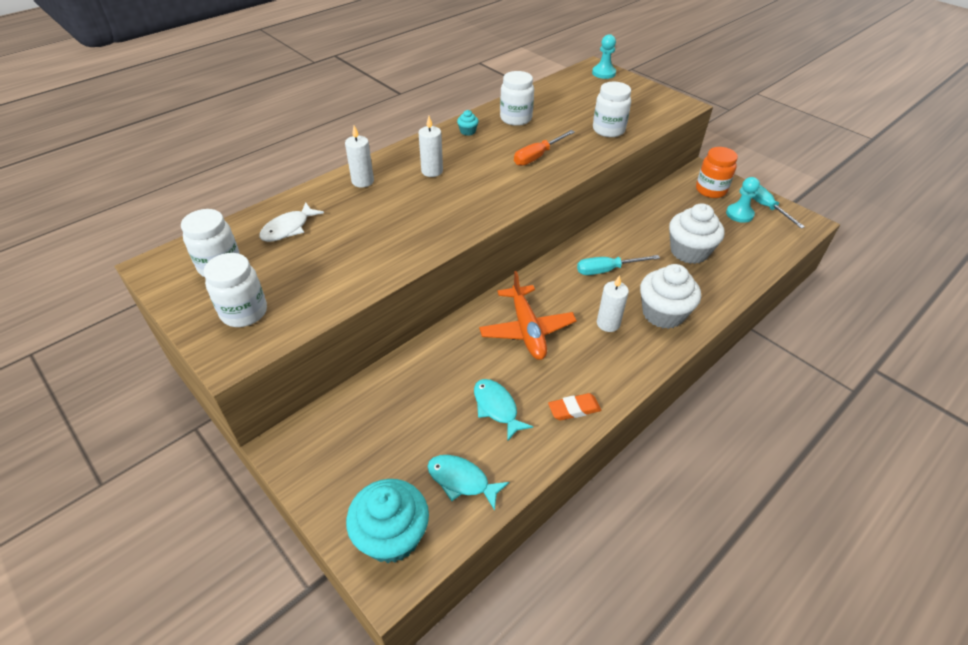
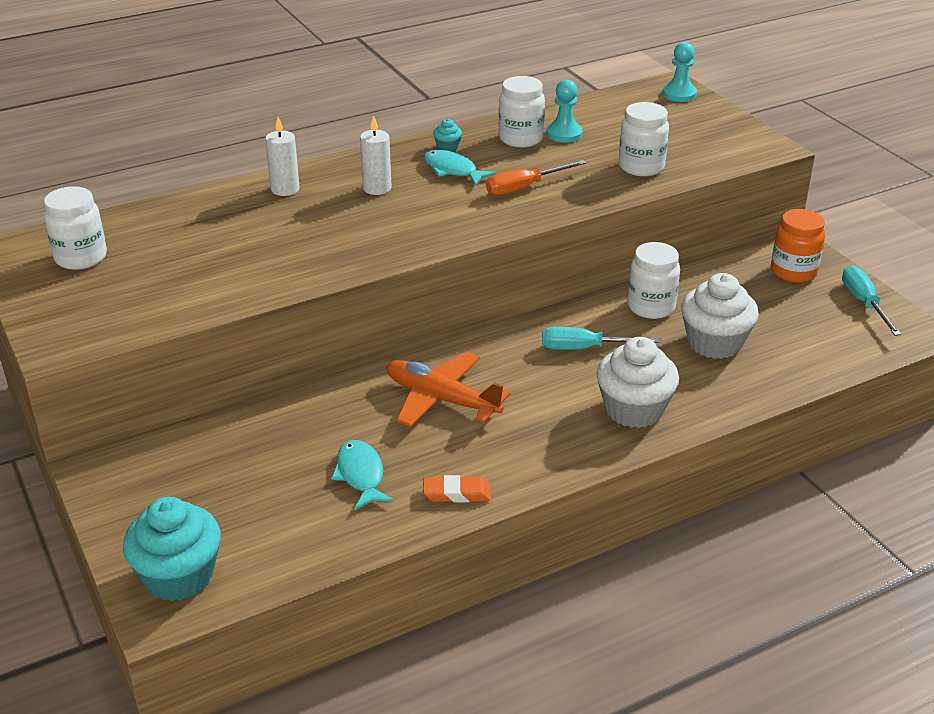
camera: 15 degrees right, 10 degrees down
white jar [203,253,267,327] -> white jar moved to [627,242,680,319]
white fish [259,202,324,242] -> none
turquoise fish [427,455,509,511] -> turquoise fish moved to [424,150,496,186]
orange plane [479,271,577,360] -> orange plane turned 120 degrees clockwise [387,352,510,427]
white candle [597,275,629,332] -> none
turquoise pawn [726,177,760,223] -> turquoise pawn moved to [546,79,583,143]

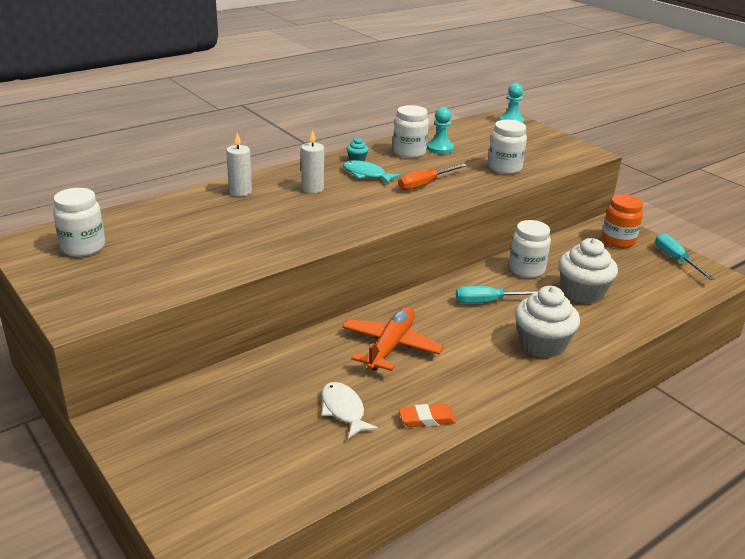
camera: 10 degrees left, 5 degrees down
turquoise cupcake [123,497,221,601] -> none
turquoise fish [331,440,394,510] -> white fish [322,382,379,439]
orange plane [387,352,510,427] -> orange plane turned 90 degrees clockwise [342,307,444,371]

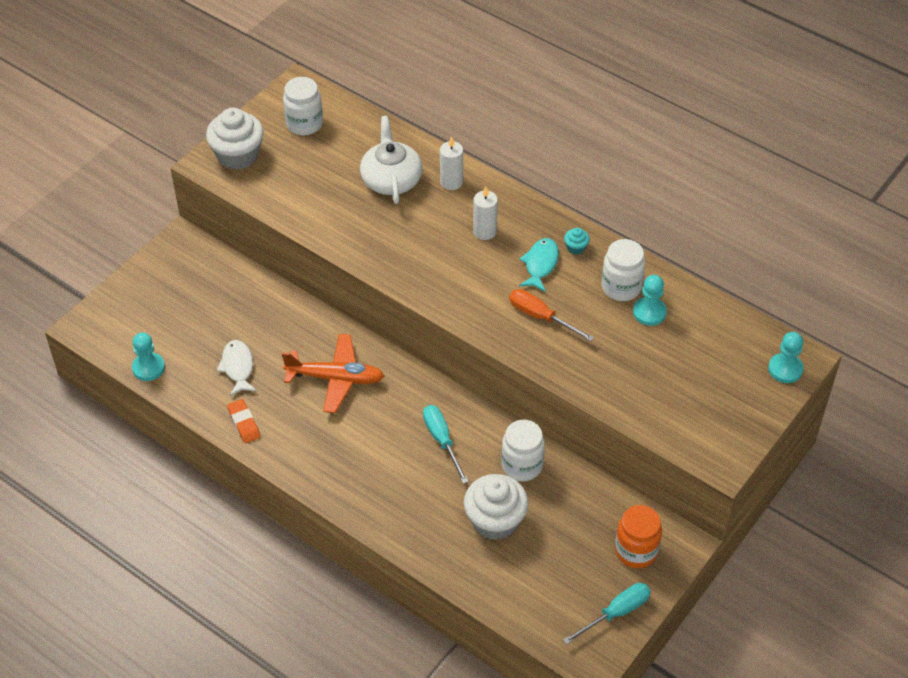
camera: 75 degrees right, 20 degrees up
white fish [322,382,379,439] -> white fish turned 60 degrees counterclockwise [217,340,257,396]
white jar [488,120,527,174] -> none
white cupcake [515,286,580,358] -> white cupcake moved to [206,108,264,170]
none -> turquoise pawn [132,333,165,381]
none -> white teapot [360,116,423,204]

